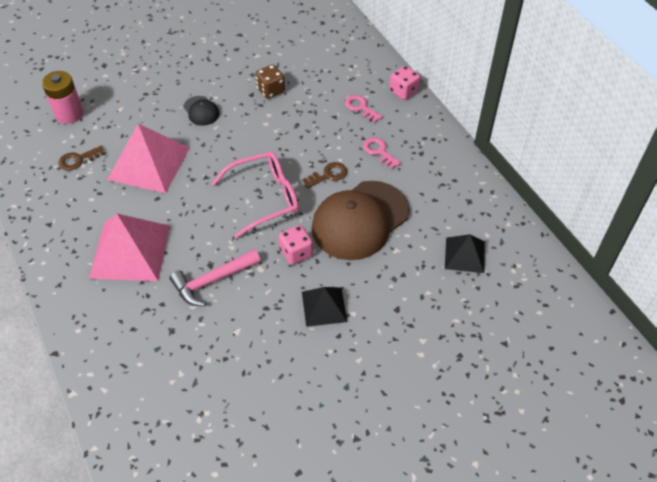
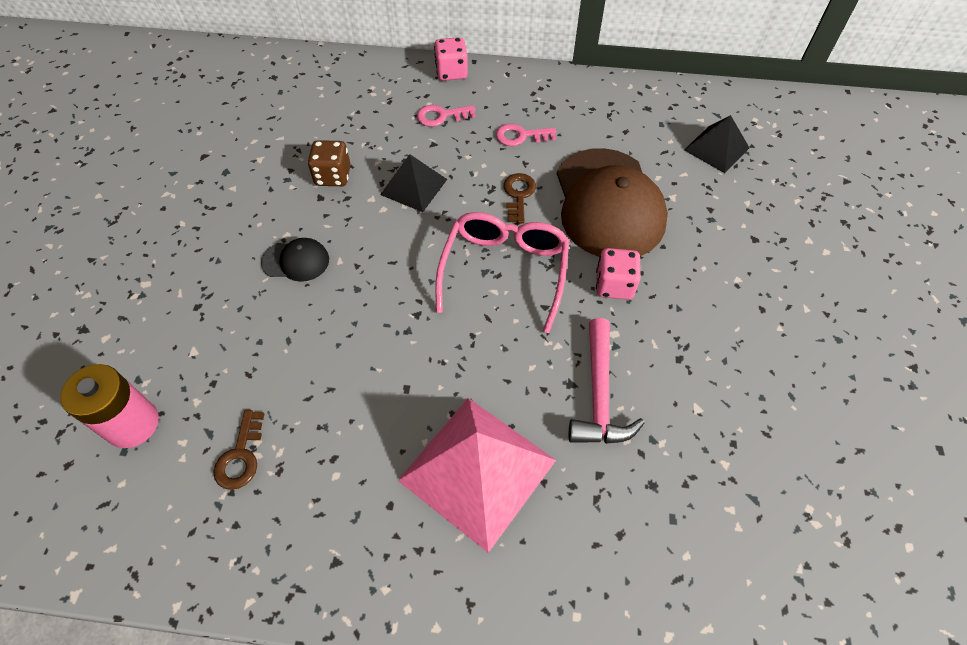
camera: 55 degrees left, 5 degrees up
pink pyramid [107,124,190,193] -> none
black pyramid [302,287,347,327] -> black pyramid moved to [380,154,447,212]

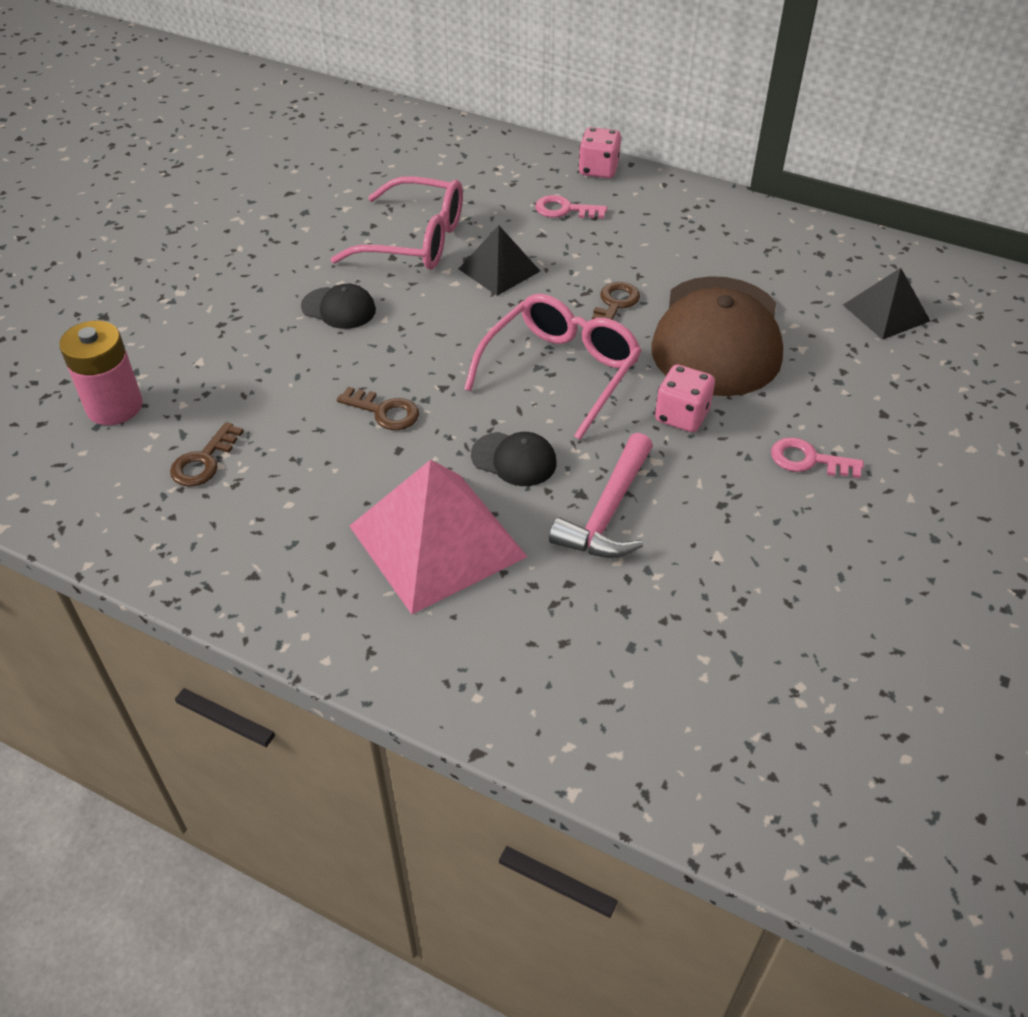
camera: 20 degrees right, 10 degrees down
brown dice [308,140,351,186] -> pink glasses [331,176,463,270]
pink key [496,123,556,146] -> pink key moved to [771,437,864,478]
none -> brown key [337,387,419,430]
none -> black cap [471,432,557,486]

